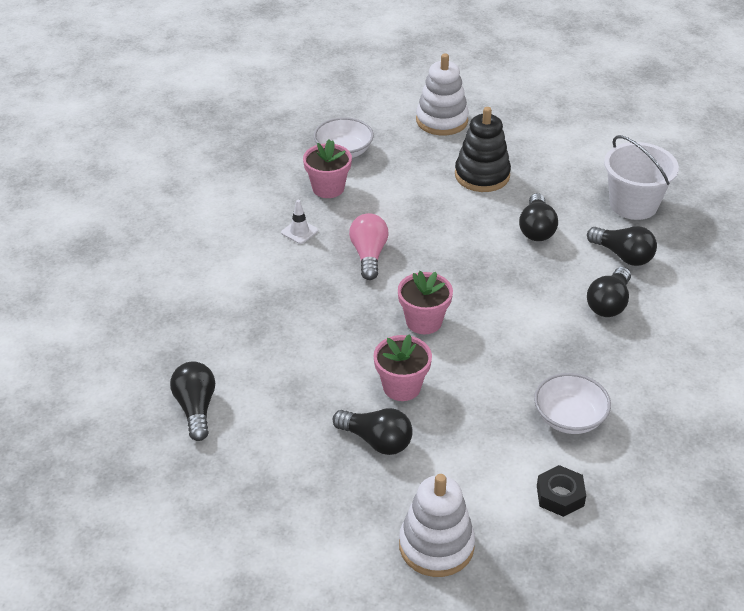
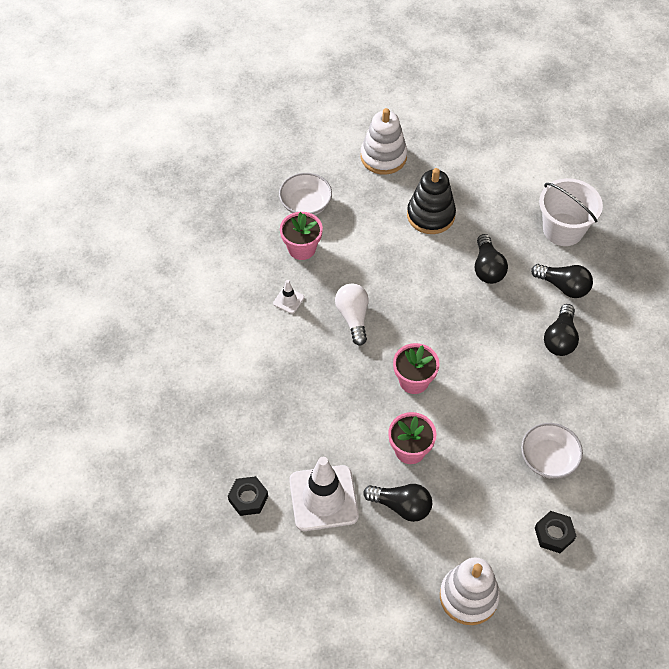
camera: 10 degrees left, 15 degrees up
black light bulb [170,361,215,441] -> black nut [228,476,268,516]
pink light bulb [349,213,389,280] -> white light bulb [335,283,369,346]
none -> white traffic cone [289,457,359,531]

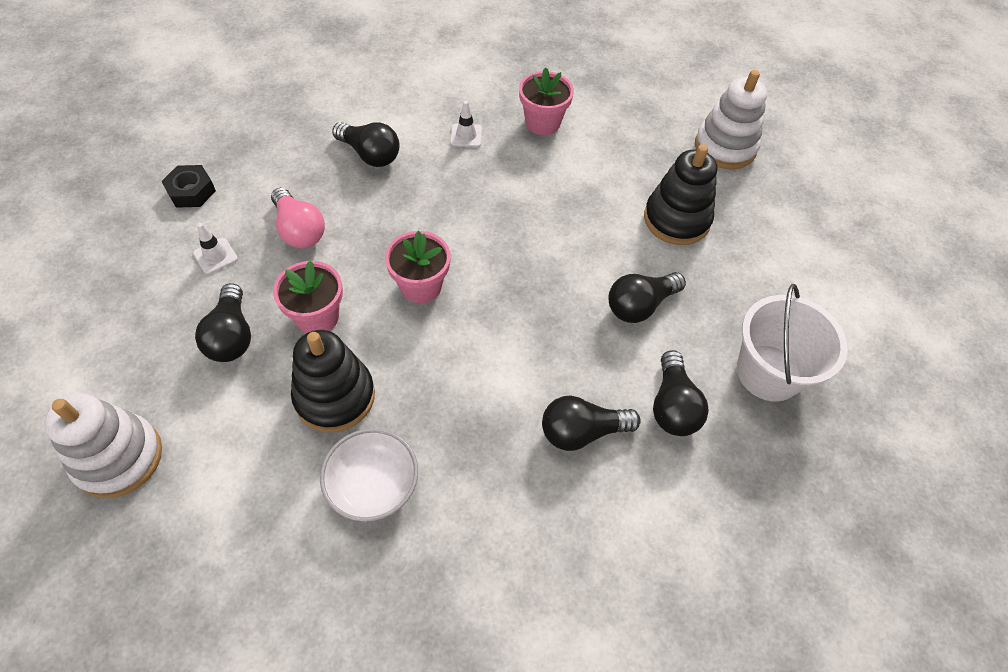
camera: 60 degrees right, 0 degrees up
white bowl [279,173,332,215] -> none
white traffic cone [289,457,359,531] -> white traffic cone [193,223,238,274], size x0.43
white light bulb [335,283,369,346] -> none
black nut [535,511,576,553] -> none
none -> pink light bulb [271,188,325,248]
none -> black stacking toy [291,330,375,432]
none -> black light bulb [332,122,400,167]

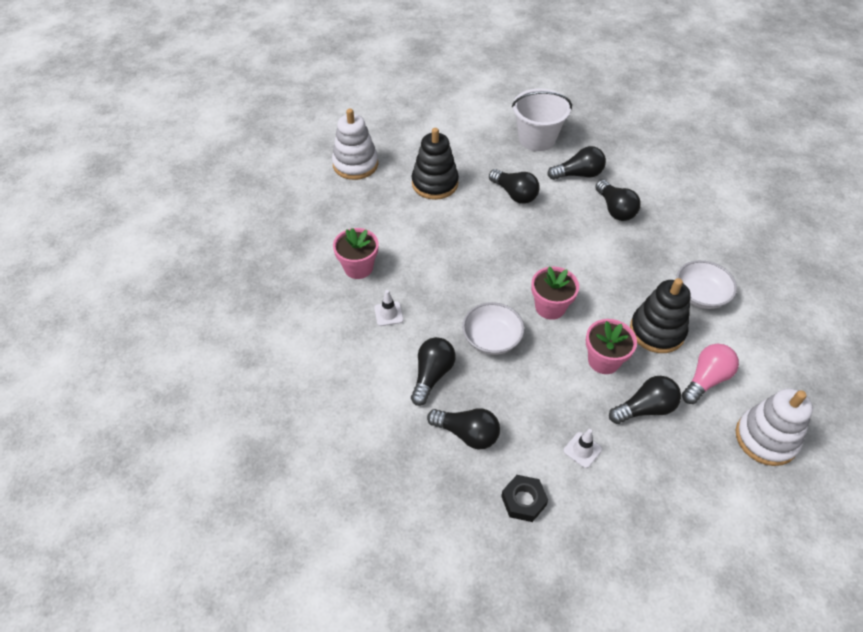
camera: 100 degrees left, 5 degrees down
pink light bulb [271,188,325,248] -> pink light bulb moved to [682,344,739,404]
none -> black light bulb [427,408,500,449]
none -> white bowl [462,302,525,355]

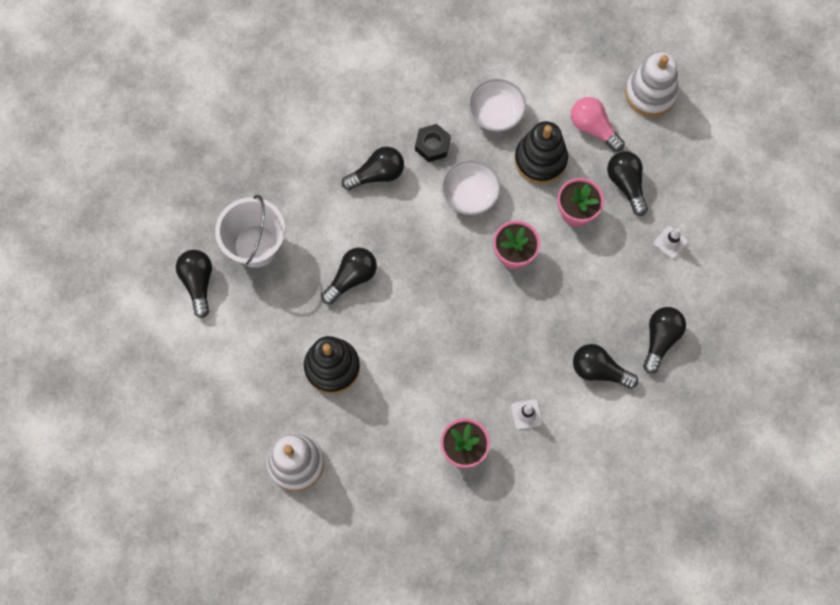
camera: 90 degrees left, 20 degrees up
white bowl [462,302,525,355] -> white bowl moved to [441,160,501,215]
black nut [501,475,548,522] -> black nut moved to [415,124,451,162]
black light bulb [547,146,606,180] -> black light bulb moved to [176,250,212,318]

